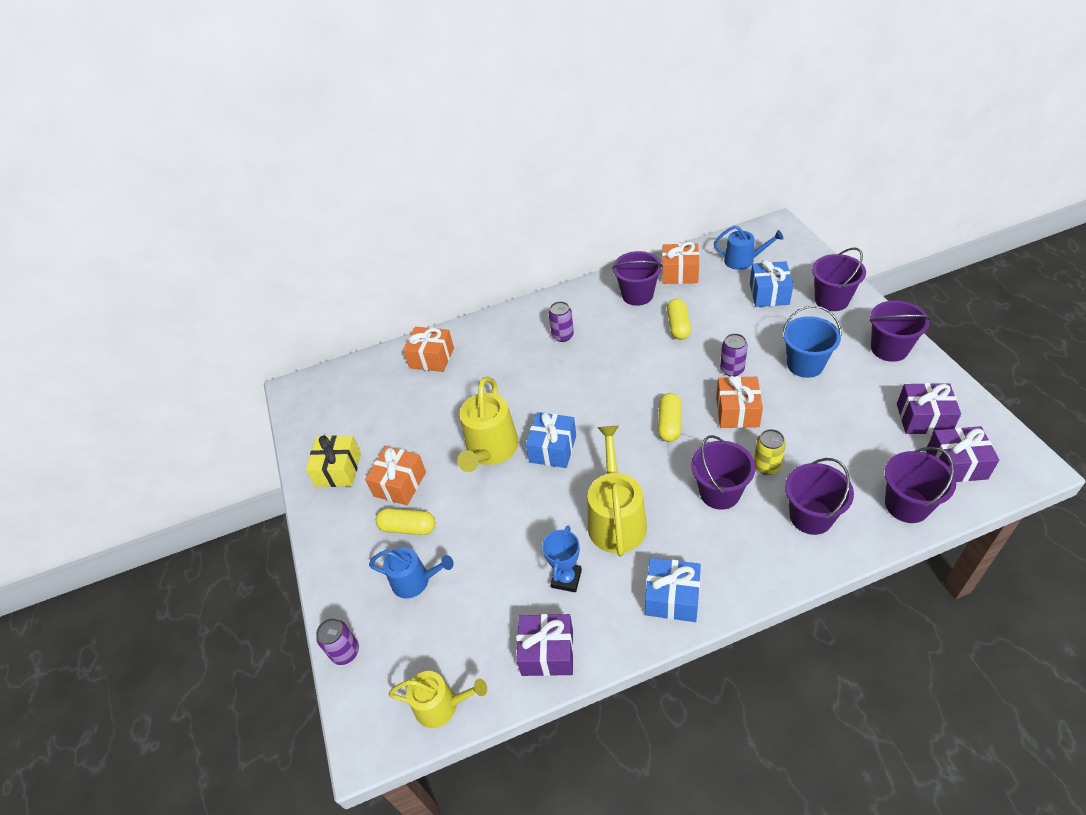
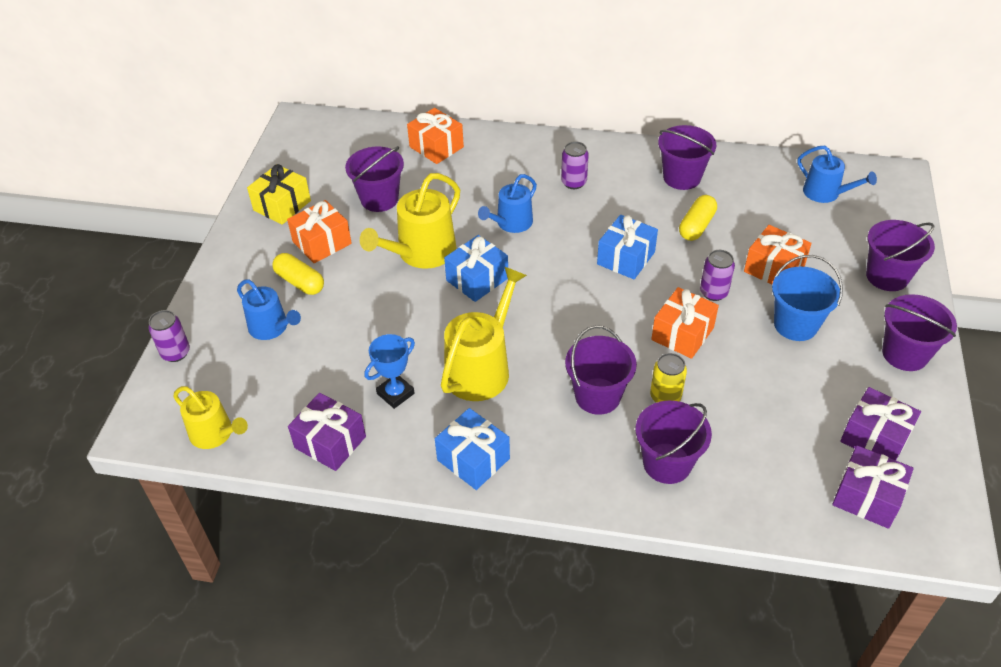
camera: 25 degrees right, 0 degrees up
yellow capsule [658,393,682,442] -> none
orange gift [662,242,699,284] -> orange gift moved to [744,225,812,284]
blue gift [750,260,793,307] -> blue gift moved to [597,215,658,279]
purple bucket [885,447,956,523] -> purple bucket moved to [345,146,404,212]
none -> blue watering can [478,174,537,233]

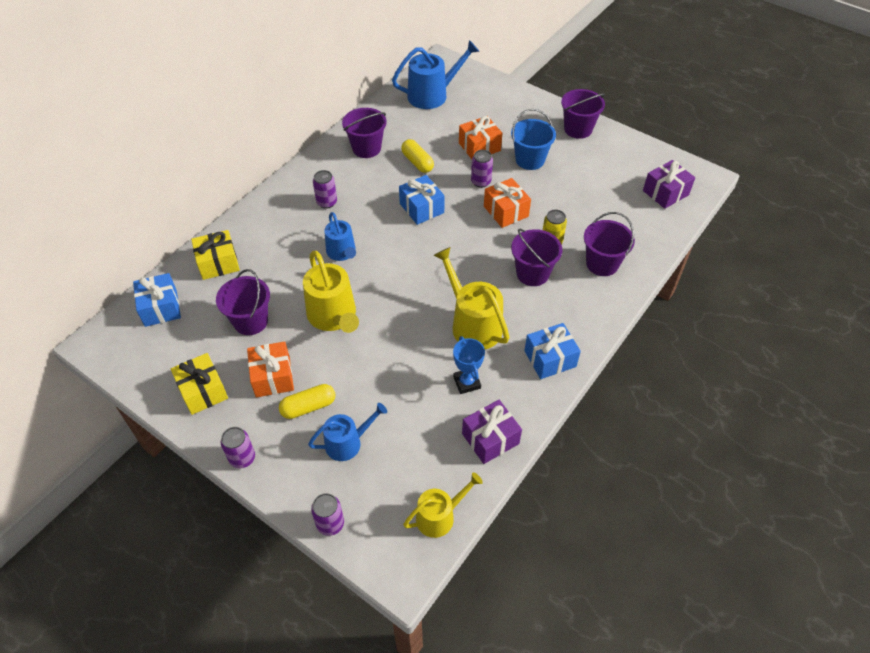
camera: 65 degrees left, 5 degrees up
orange gift [407,108,464,164] -> yellow gift [191,230,240,280]
blue gift [444,235,508,302] -> blue gift moved to [133,273,181,327]
blue watering can [797,146,877,203] -> blue watering can [392,40,479,109], size x1.57
purple gift [840,387,921,460] -> none
purple bucket [866,220,935,291] -> none
none -> purple can [221,427,255,468]

